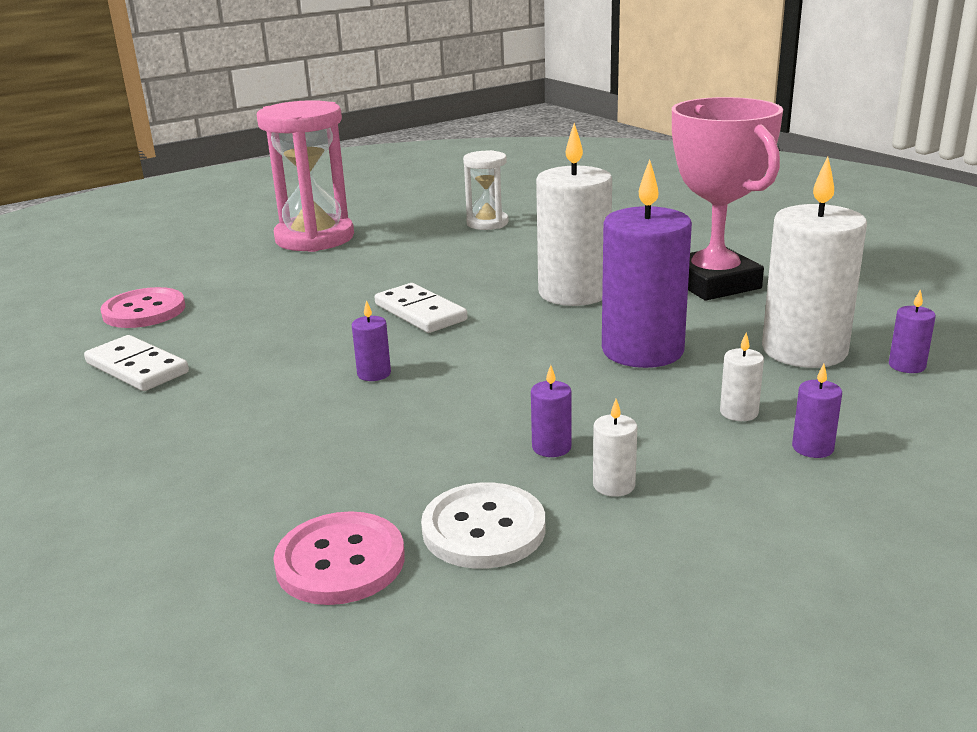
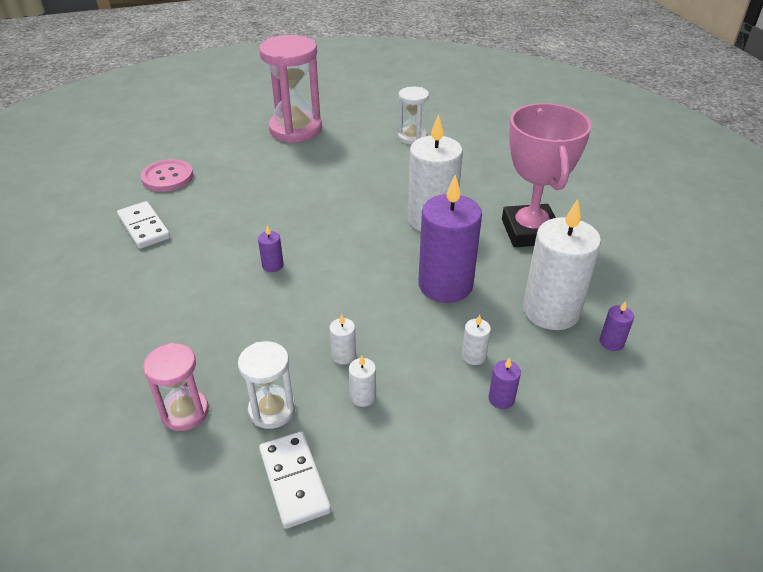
camera: 15 degrees right, 15 degrees up
pink button [273,511,405,605] -> pink hourglass [143,343,209,431]
white domino [375,283,467,333] -> white domino moved to [259,431,331,529]
white button [421,482,546,569] -> white hourglass [238,341,296,429]
purple candle [531,365,571,457] -> white candle [329,314,356,364]

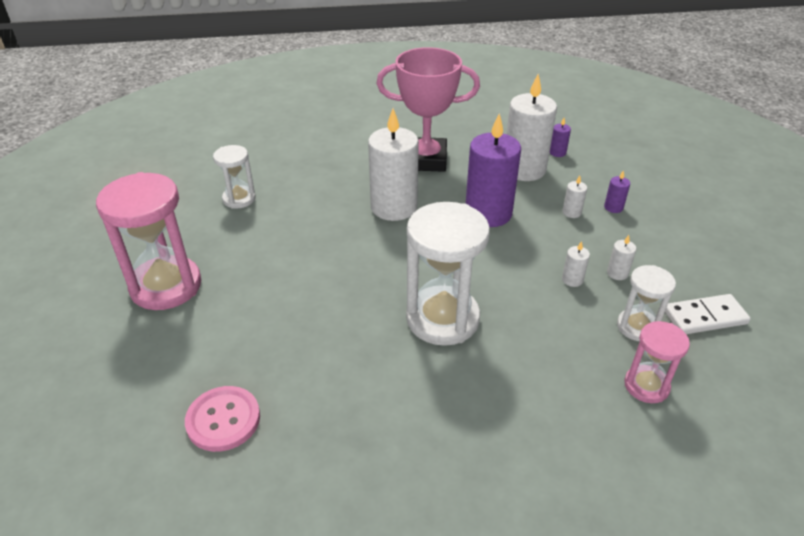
camera: 80 degrees left, 0 degrees up
white domino [117,201,170,249] -> none
purple candle [258,225,284,272] -> white hourglass [406,202,490,346]

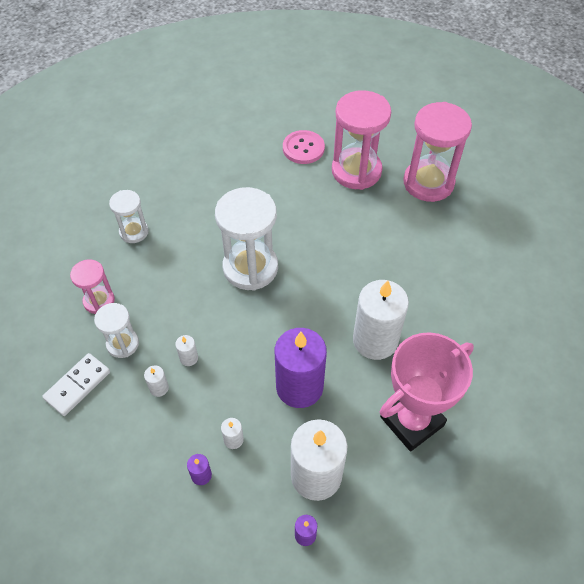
camera: 140 degrees right, 15 degrees up
white hourglass [213,145,256,209] -> white hourglass moved to [109,190,149,243]
none -> pink hourglass [332,90,391,190]

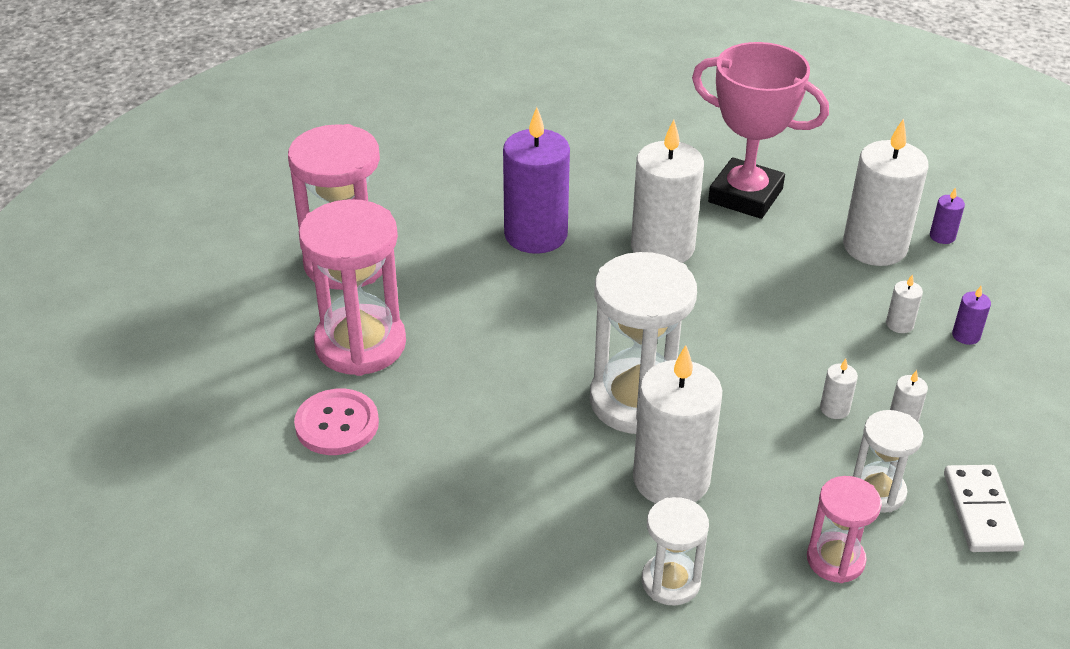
camera: 115 degrees left, 15 degrees down
white domino [42,353,110,416] -> white domino turned 75 degrees clockwise [944,465,1024,552]
purple candle [275,328,327,408] -> purple candle moved to [503,107,570,254]
none -> white candle [633,345,722,504]

